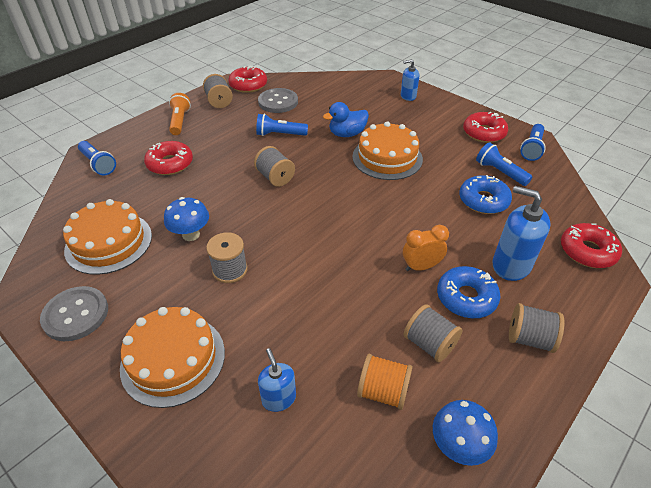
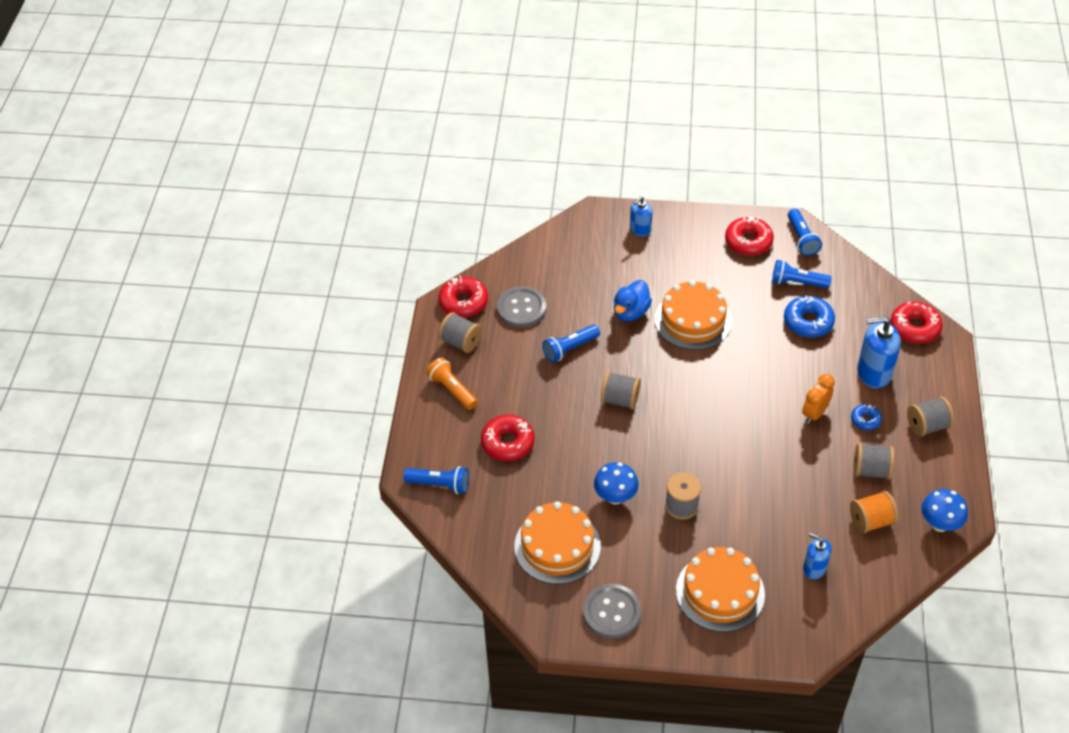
camera: 35 degrees left, 5 degrees up
blue donut [437,266,501,318] -> blue donut [851,404,882,430], size x0.57

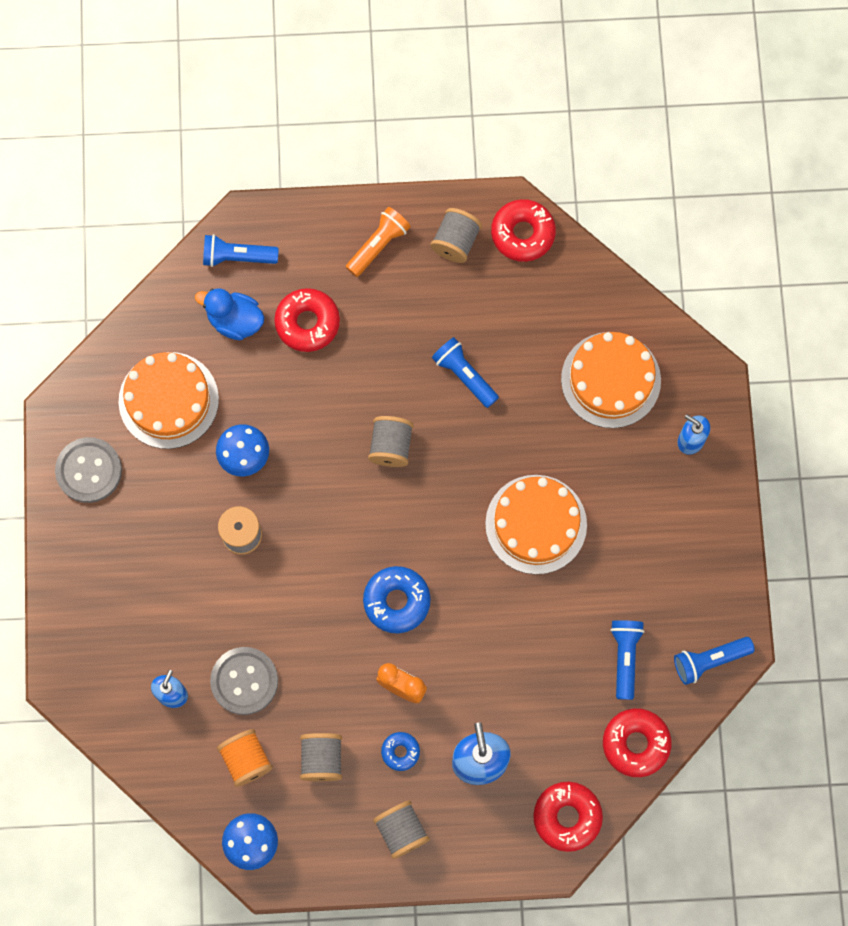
camera: 80 degrees right, 25 degrees up
blue flashlight [404,466,469,494] -> blue flashlight turned 90 degrees clockwise [203,234,279,267]
grey button [497,286,546,327] -> grey button moved to [210,647,278,715]
blue duck [614,280,652,321] -> blue duck moved to [195,288,265,340]
orange cake [676,547,765,632] -> orange cake moved to [561,332,661,428]
red donut [725,216,774,256] -> red donut moved to [603,708,671,777]
blue donut [784,296,835,338] -> blue donut moved to [363,566,431,633]

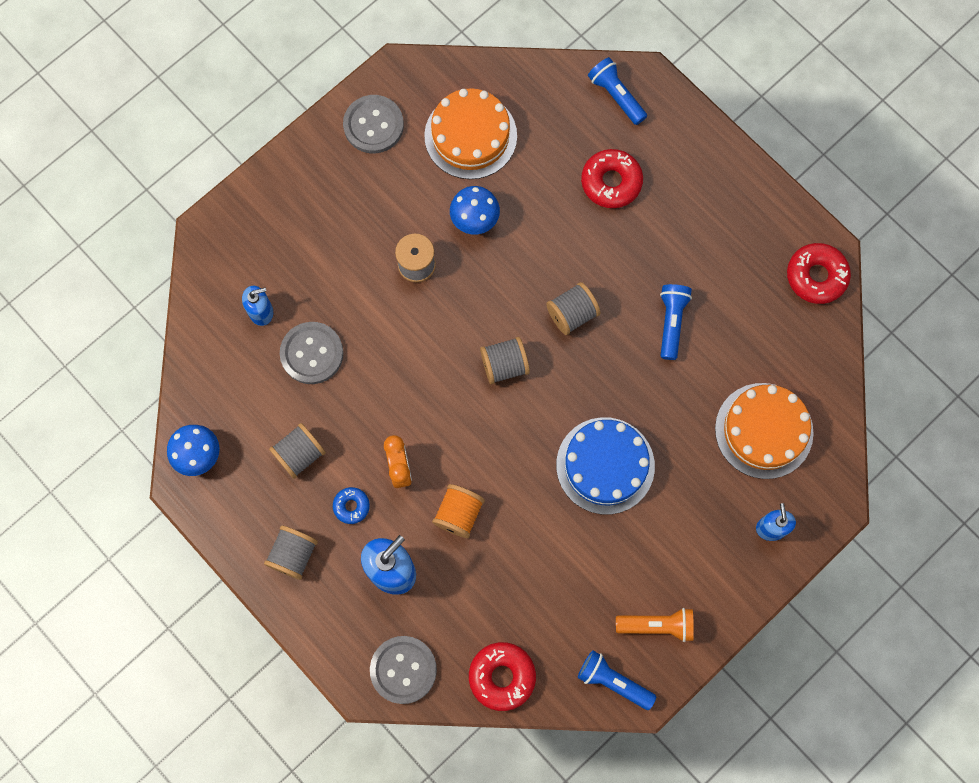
camera: 50 degrees right, 0 degrees up
blue duck [195,288,265,340] -> none
orange spool [217,729,273,787] -> orange spool moved to [432,484,485,538]
orange flashlight [346,207,411,277] -> orange flashlight moved to [616,608,694,642]
blue donut [363,566,431,633] -> none
grey spool [430,208,482,263] -> grey spool moved to [480,337,530,384]
orange cake [485,475,587,574] -> blue cake [556,417,655,515]
red donut [533,782,603,852] -> grey button [370,636,437,704]
blue flashlight [610,620,645,700] -> none

